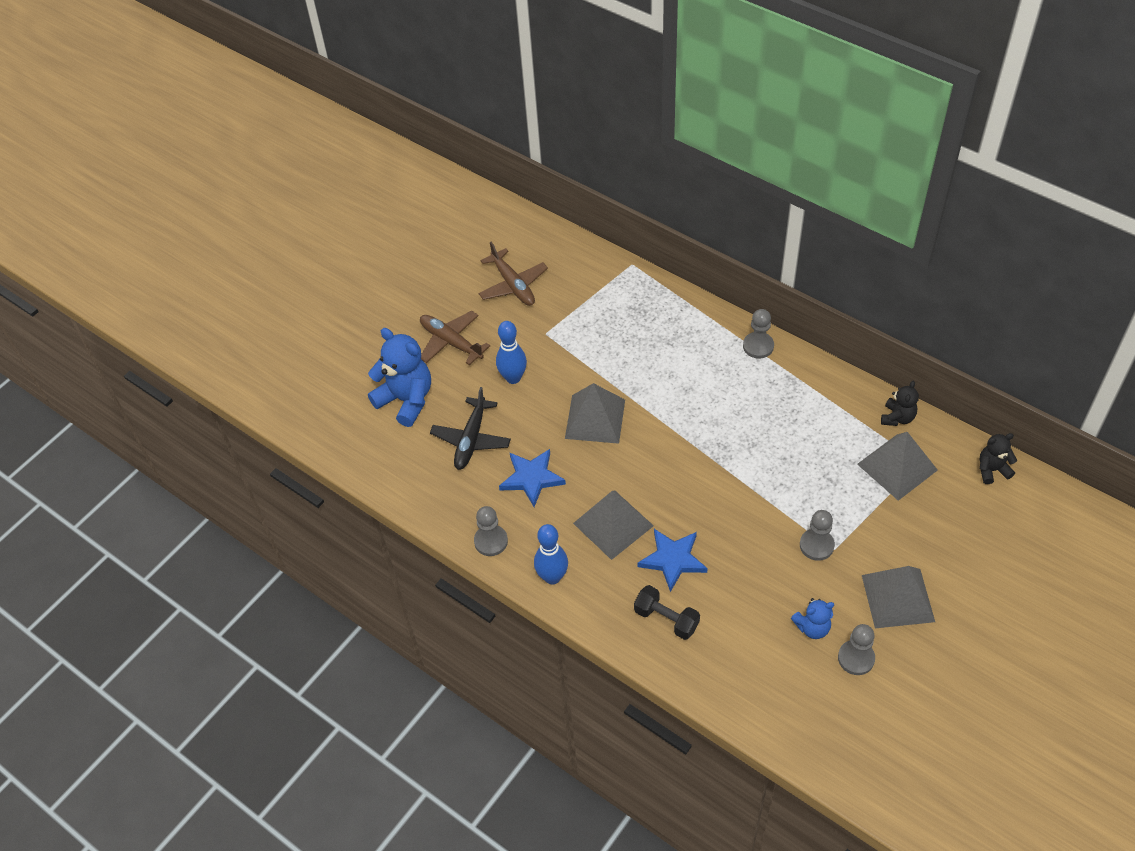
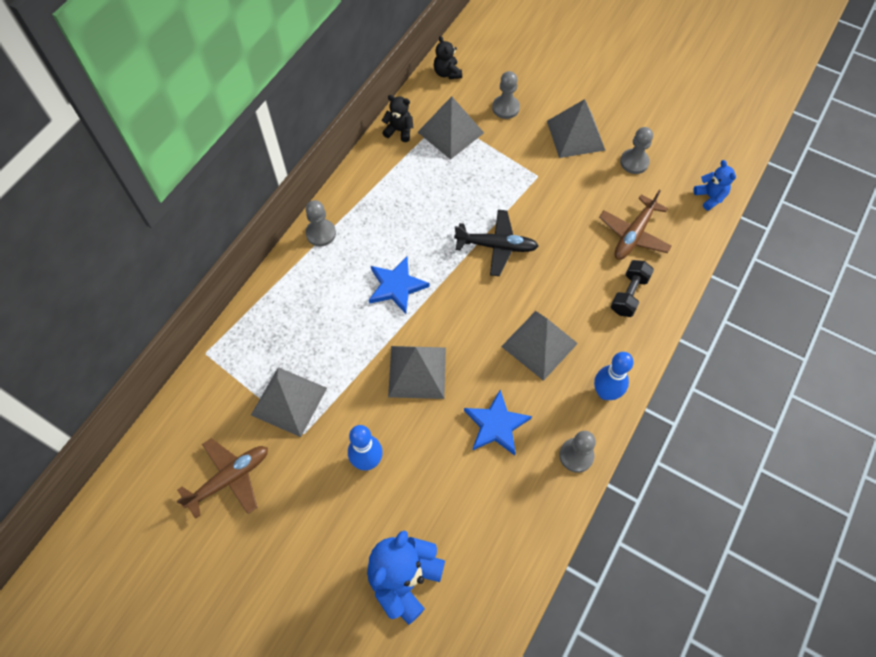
camera: 100 degrees left, 10 degrees up
brown plane [420,311,490,365] -> brown plane moved to [599,190,672,260]
black plane [430,387,511,470] -> black plane moved to [454,210,538,276]
blue star [638,529,708,592] -> blue star moved to [369,257,430,314]
blue teddy bear [791,598,834,639] -> blue teddy bear moved to [693,160,736,211]
grey pawn [800,510,835,561] -> grey pawn moved to [492,71,520,119]
none -> grey pyramid [251,367,327,437]

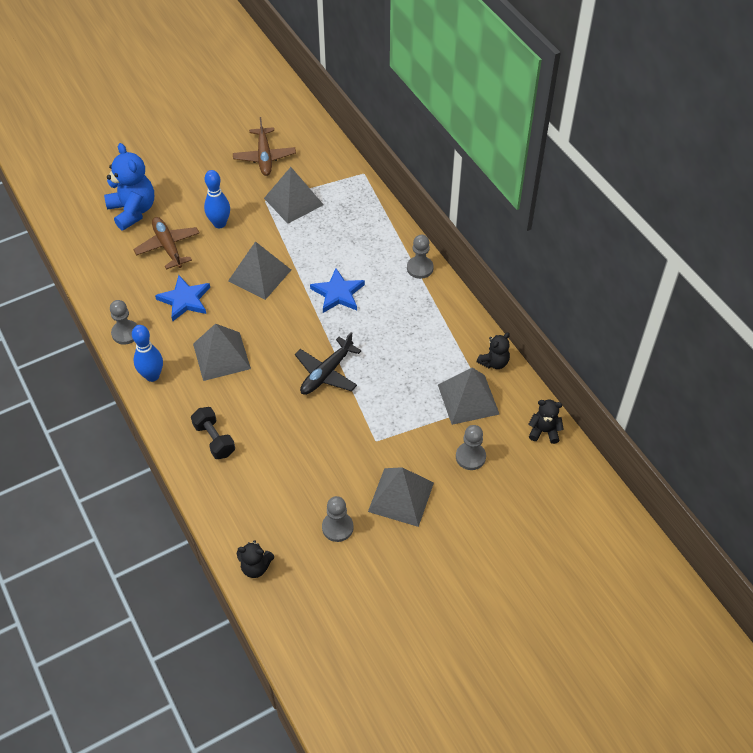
camera: 120 degrees right, 10 degrees down
brown plane [599,190,672,260] -> brown plane moved to [133,217,200,270]
blue teddy bear [693,160,736,211] -> black teddy bear [237,540,274,578]

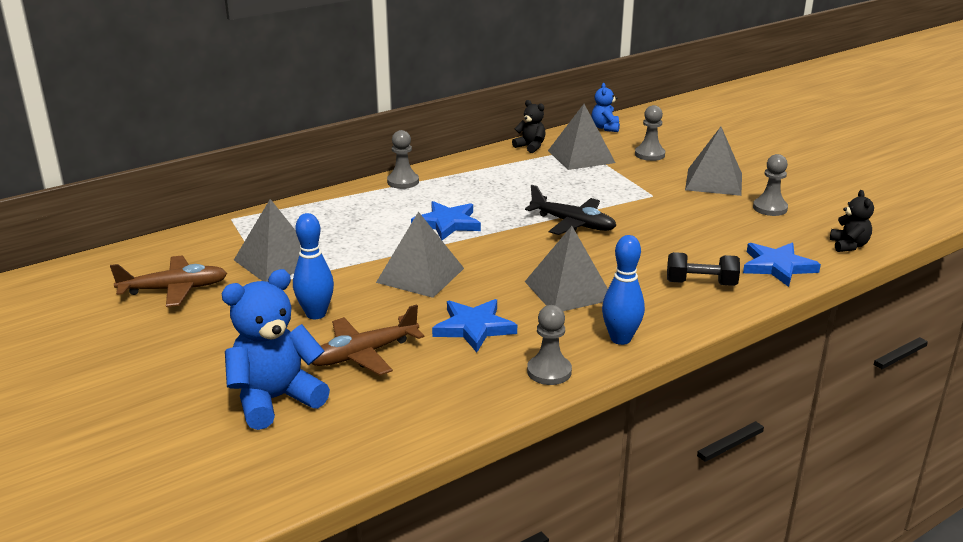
camera: 95 degrees left, 25 degrees down
black dumbbell [191,407,235,459] -> black dumbbell turned 45 degrees clockwise [667,252,740,286]
black teddy bear [528,400,564,444] -> blue teddy bear [592,83,620,132]
none -> blue star [743,243,821,287]

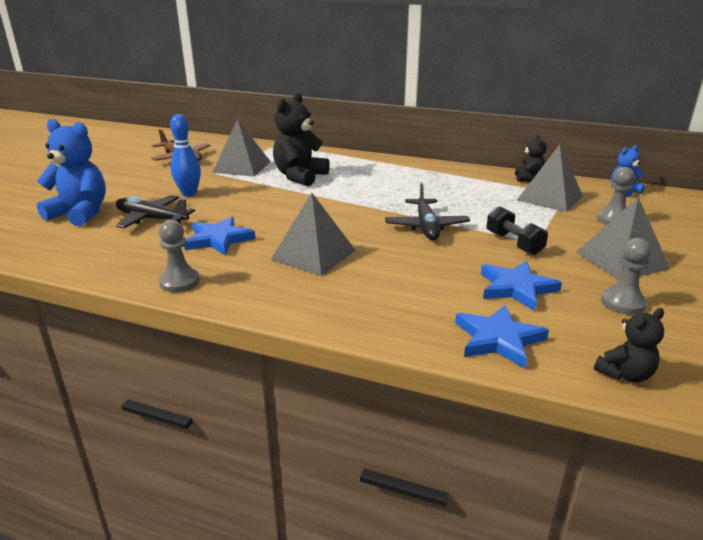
camera: 55 degrees right, 0 degrees up
brown plane [311,304,425,375] -> black plane [116,195,195,229]
grey pyramid [376,212,464,298] -> none
grey pawn [387,130,419,189] -> none
blue star [411,201,481,240] -> blue star moved to [481,261,562,311]
blue bowling pin [602,235,645,345] -> none
black dumbbell [667,252,740,286] -> black dumbbell moved to [487,206,548,255]
none -> black teddy bear [273,93,330,186]

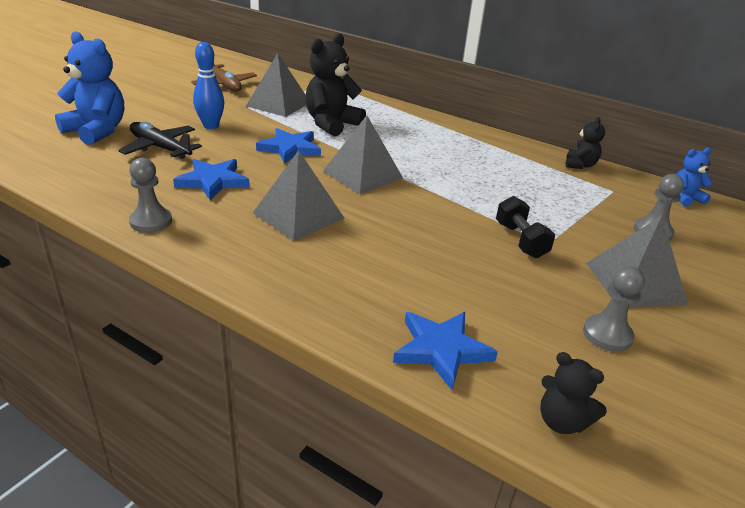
camera: 10 degrees right, 5 degrees up
black plane [385,183,470,240] -> none
blue star [481,261,562,311] -> blue star moved to [256,128,321,164]
grey pyramid [517,145,583,212] -> grey pyramid moved to [323,115,403,194]
black teddy bear [594,308,664,383] -> black teddy bear turned 60 degrees clockwise [540,352,607,434]

